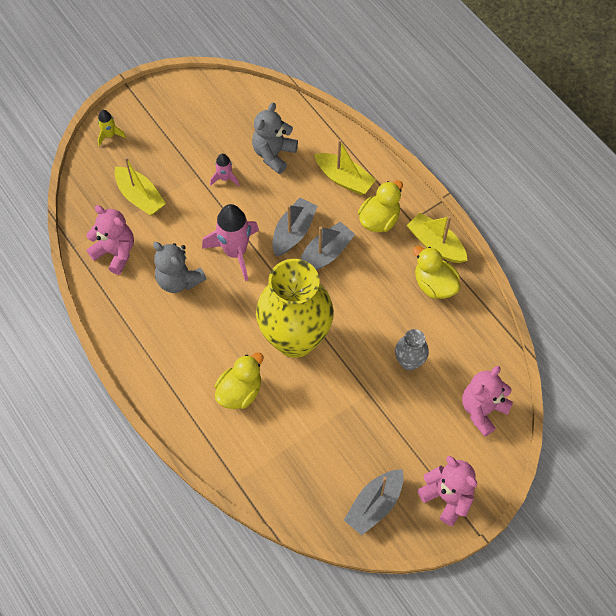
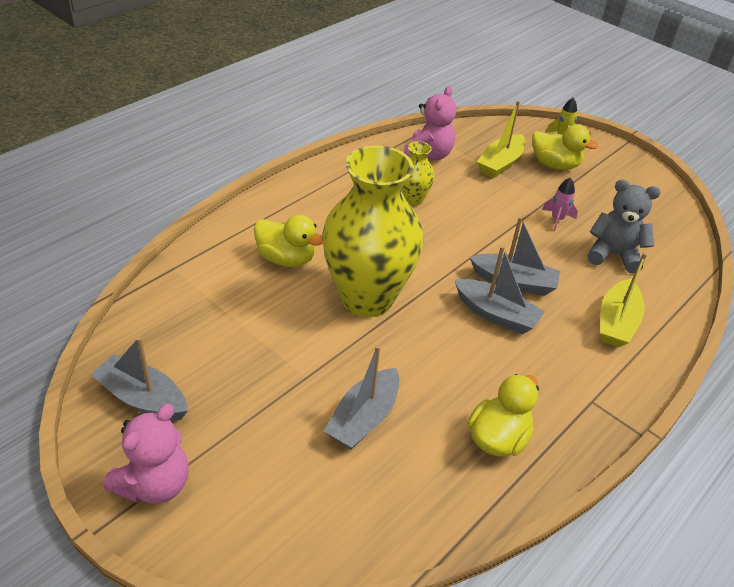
camera: 75 degrees right, 20 degrees down
grey teddy bear [153,242,207,293] -> yellow vase [401,141,435,206]
pink rocket [202,204,259,281] -> none
yellow duck [358,180,403,232] -> yellow duck moved to [532,124,598,170]
grey vase [395,329,429,370] -> grey boat [324,345,399,449]
yellow boat [406,213,468,263] -> none
pink teddy bear [462,366,513,437] -> none

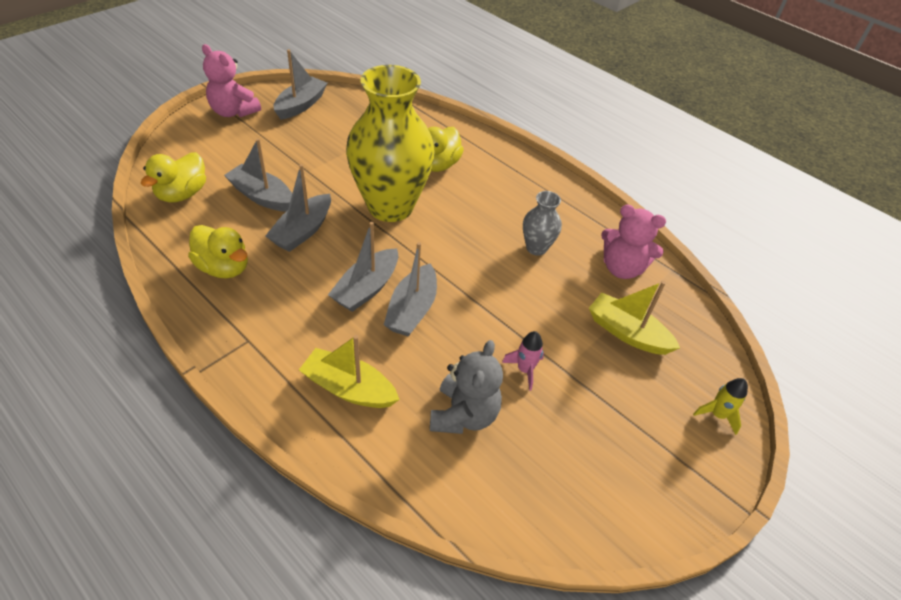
camera: 90 degrees right, 5 degrees up
yellow vase [401,141,435,206] -> grey vase [523,191,562,256]
yellow duck [532,124,598,170] -> yellow duck moved to [141,152,206,202]
none -> grey boat [265,164,331,252]

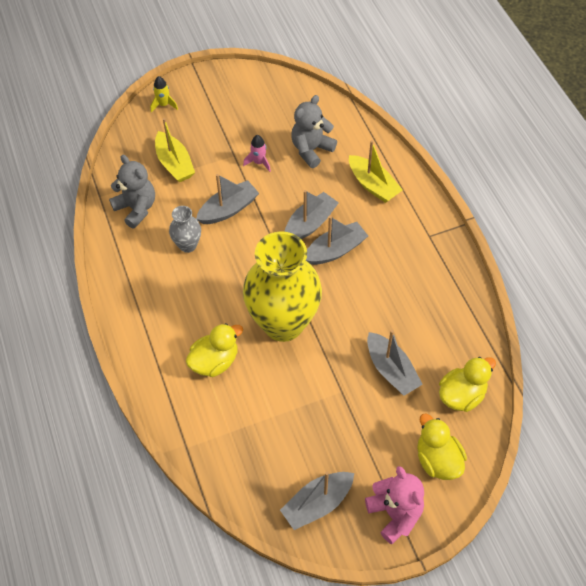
camera: 150 degrees left, 10 degrees up
yellow duck [188,225,248,278] -> yellow duck moved to [417,414,467,480]
grey boat [265,164,331,252] -> grey boat moved to [196,174,259,224]
pink teddy bear [601,204,666,279] -> grey teddy bear [109,155,155,229]

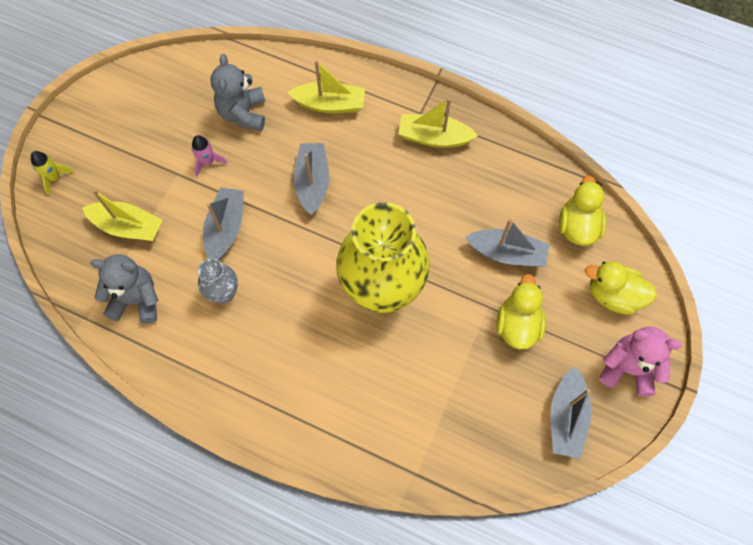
camera: 45 degrees left, 10 degrees up
yellow duck [186,323,243,377] -> yellow duck moved to [497,274,546,349]
grey boat [306,216,368,265] -> none
none -> yellow boat [398,98,478,148]

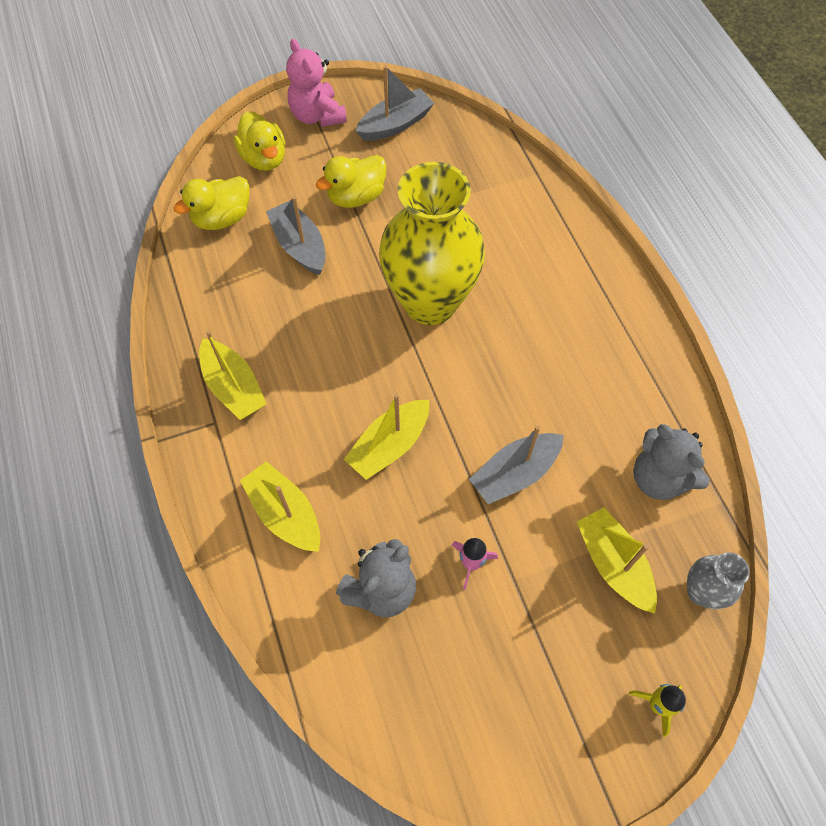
camera: 135 degrees left, 5 degrees down
grey vase [198,258,238,303] -> grey vase moved to [687,552,750,609]
grey boat [293,143,329,215] -> yellow boat [344,394,429,480]

